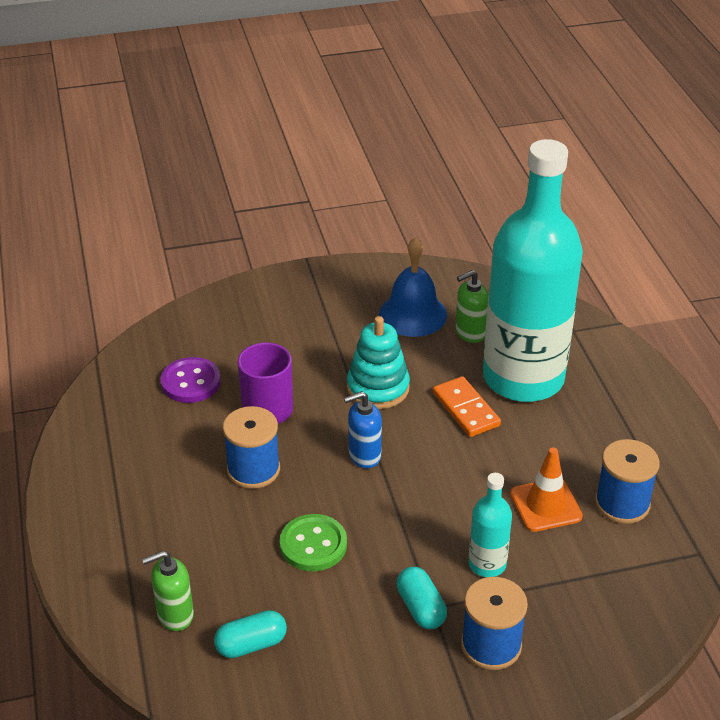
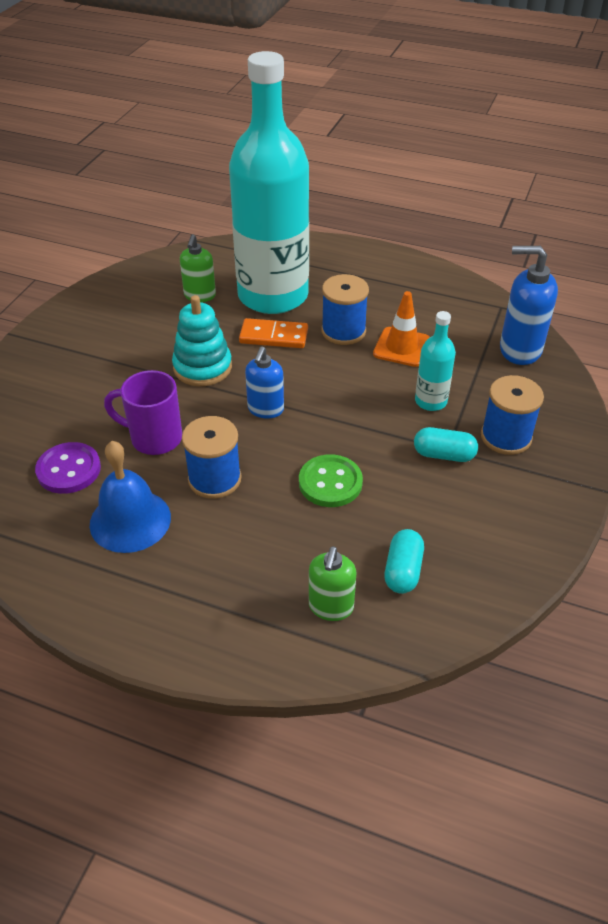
camera: 55 degrees left, 5 degrees up
blue bell [379,237,447,337] -> blue bell moved to [90,441,171,553]
blue spool [595,439,660,524] -> blue spool moved to [321,274,369,345]
none -> blue soap dispenser [500,246,558,365]

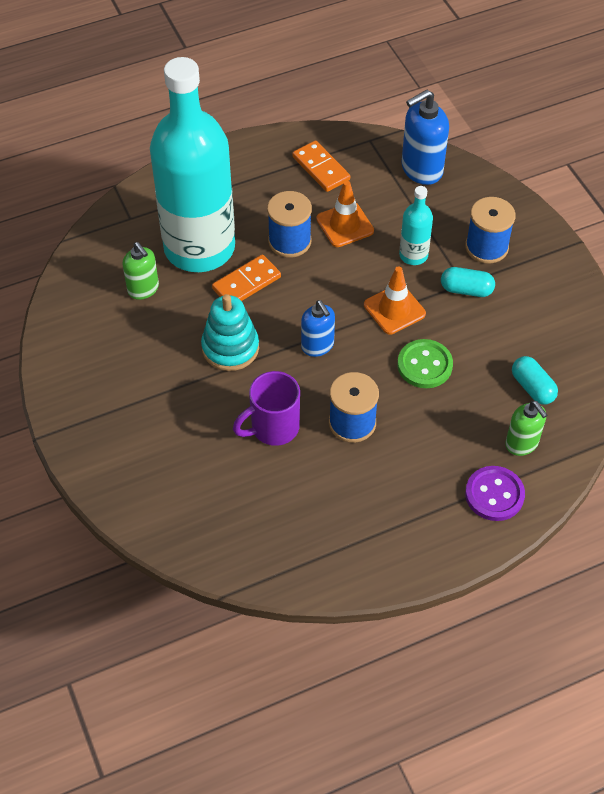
camera: 45 degrees left, 10 degrees up
purple button [35,442,101,494] -> purple button moved to [465,466,525,521]
blue bell [90,441,171,553] -> none
turquoise capsule [414,427,478,462] -> turquoise capsule turned 45 degrees clockwise [441,267,495,297]
none -> orange domino [292,140,350,192]
none -> orange traffic cone [364,266,426,335]

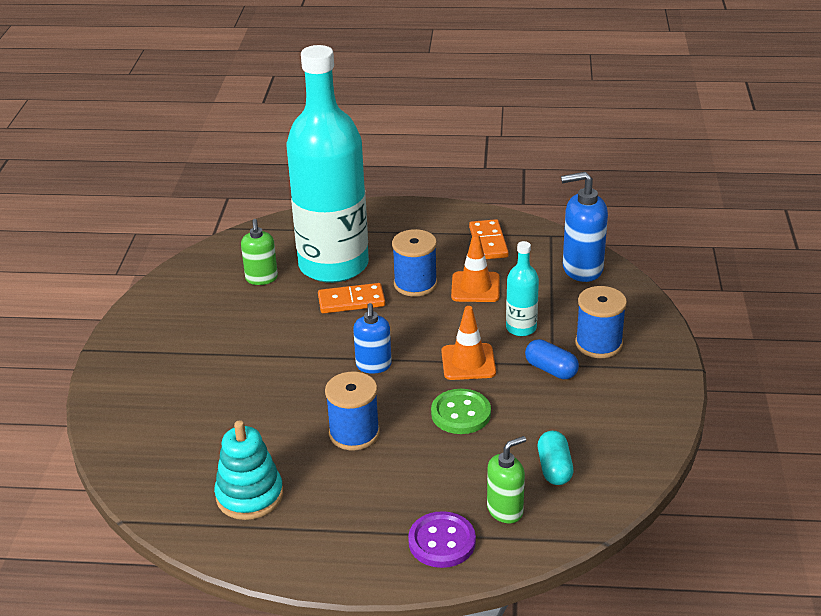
camera: 30 degrees right, 20 degrees down
turquoise stacking toy [201,294,259,371] -> turquoise stacking toy moved to [214,420,283,520]
purple mug [233,371,300,446] -> none
turquoise capsule [441,267,495,297] -> blue capsule [525,339,579,379]
green soap dispenser [505,401,547,456] -> green soap dispenser turned 120 degrees counterclockwise [487,436,526,523]

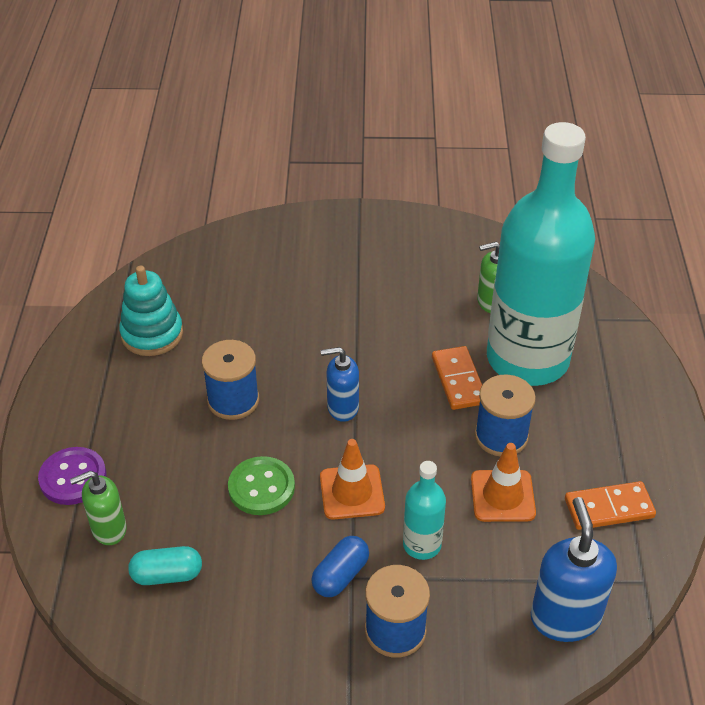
camera: 85 degrees right, 10 degrees up
green soap dispenser [487,436,526,523] -> green soap dispenser turned 105 degrees clockwise [70,471,127,545]

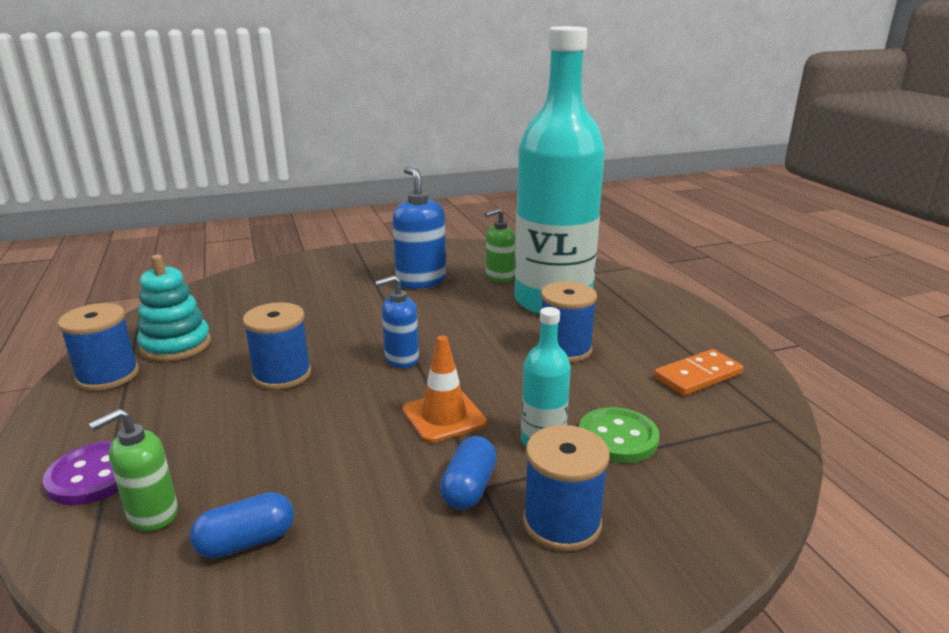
camera: 20 degrees left, 20 degrees down
turquoise capsule [128,546,202,585] -> blue capsule [190,492,294,559]
green button [228,456,295,515] -> green button moved to [579,407,660,463]
orange domino [432,346,482,410] -> none
orange traffic cone [471,443,536,522] -> none
blue soap dispenser [531,497,617,642] -> blue soap dispenser moved to [393,167,446,289]
none -> blue spool [57,303,139,391]

